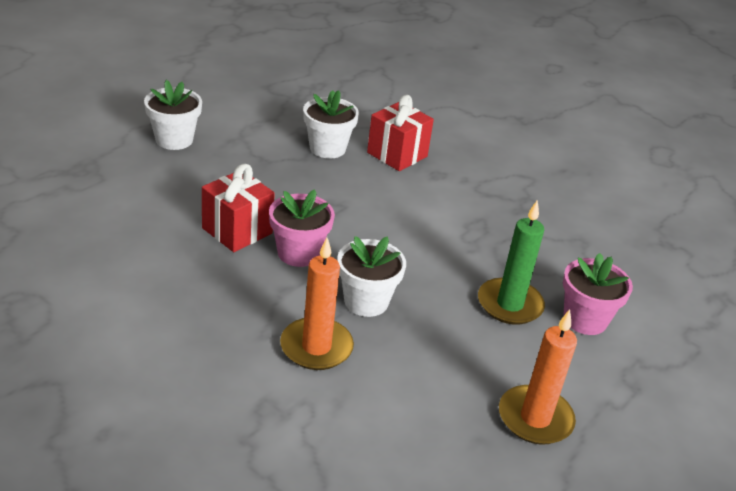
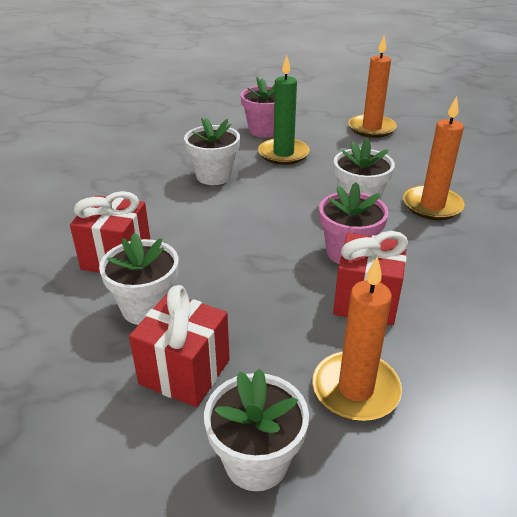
camera: 115 degrees left, 0 degrees up
none -> red gift [129,285,230,407]
none -> white flower pot [184,118,240,185]
none -> orange candle [312,256,402,421]

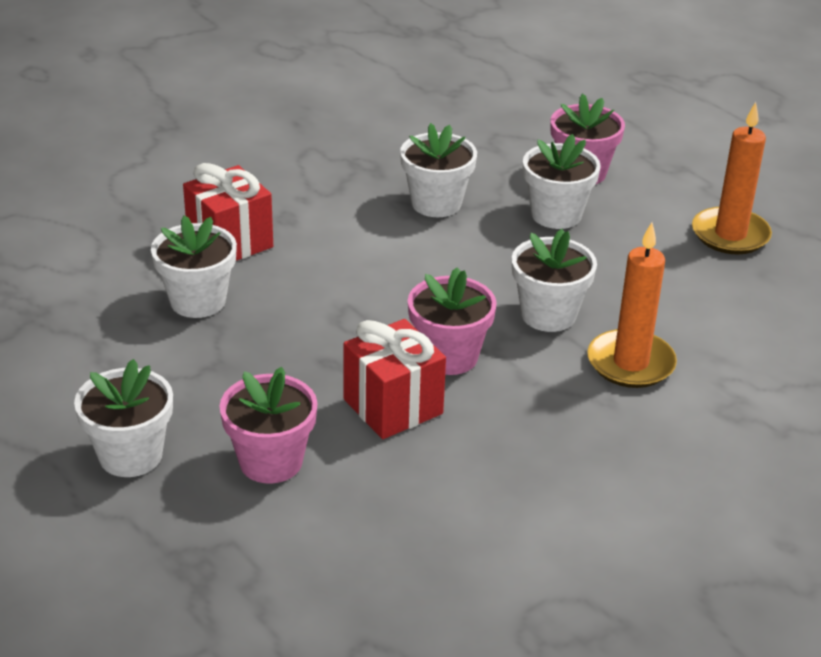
camera: 40 degrees right, 0 degrees up
red gift [129,285,230,407] -> none
green candle [258,55,310,165] -> white flower pot [523,134,601,229]
orange candle [312,256,402,421] -> pink flower pot [219,367,318,484]

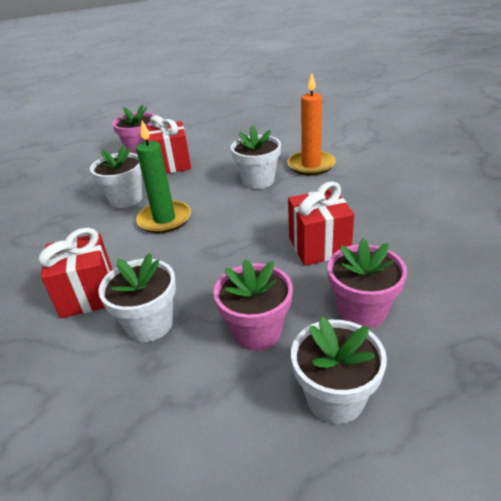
camera: 65 degrees left, 0 degrees up
pink flower pot [408,267,497,375] -> pink flower pot moved to [213,259,293,351]
white flower pot [523,134,601,229] -> red gift [147,115,191,174]
orange candle [692,102,772,254] -> none
none -> green candle [136,120,191,233]

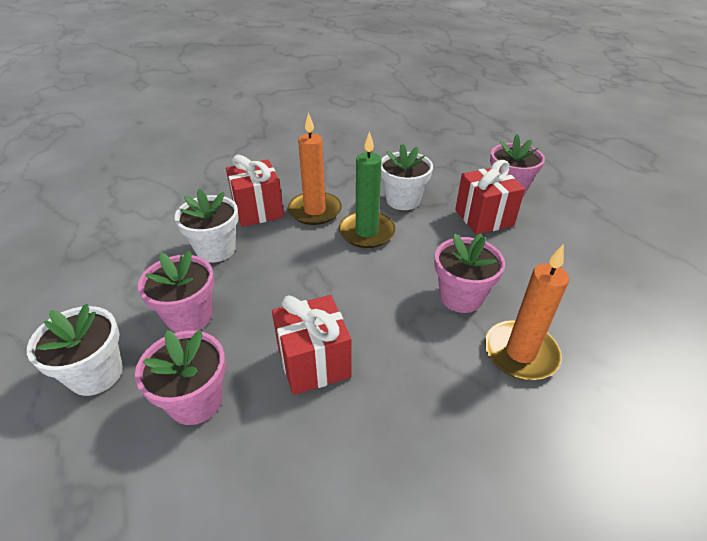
camera: 80 degrees right, 5 degrees up
white flower pot [231,125,281,189] -> pink flower pot [434,233,505,313]
none -> orange candle [288,113,342,225]

